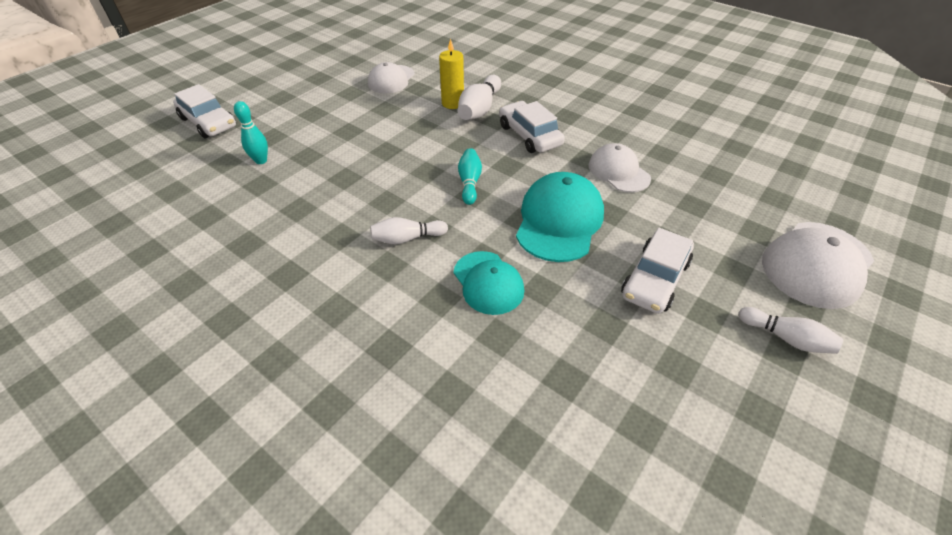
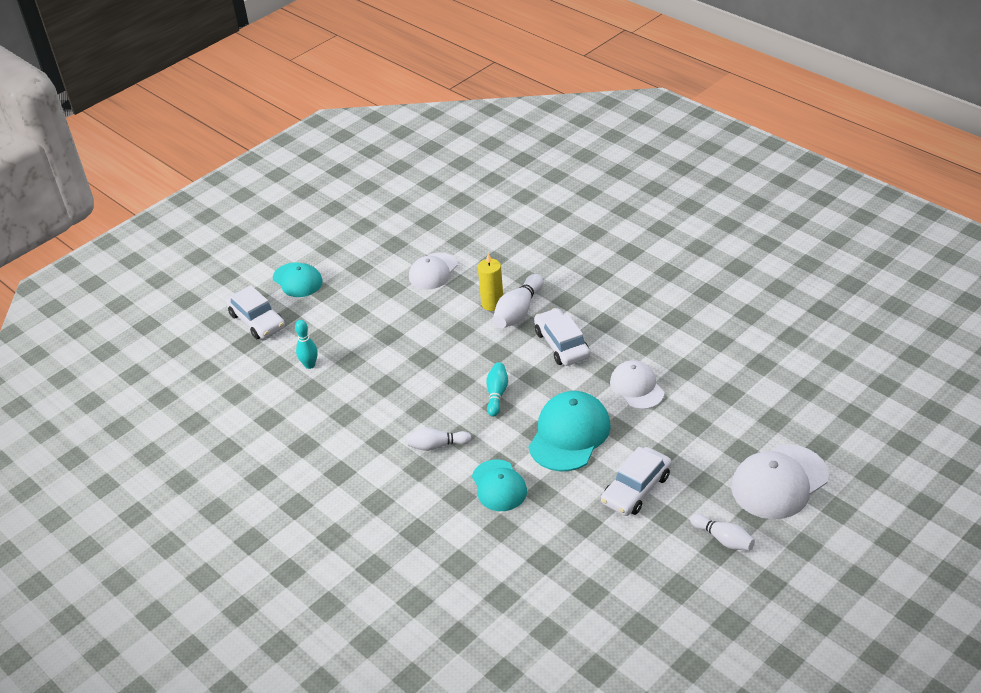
camera: 10 degrees right, 5 degrees down
none -> turquoise cap [273,262,323,297]

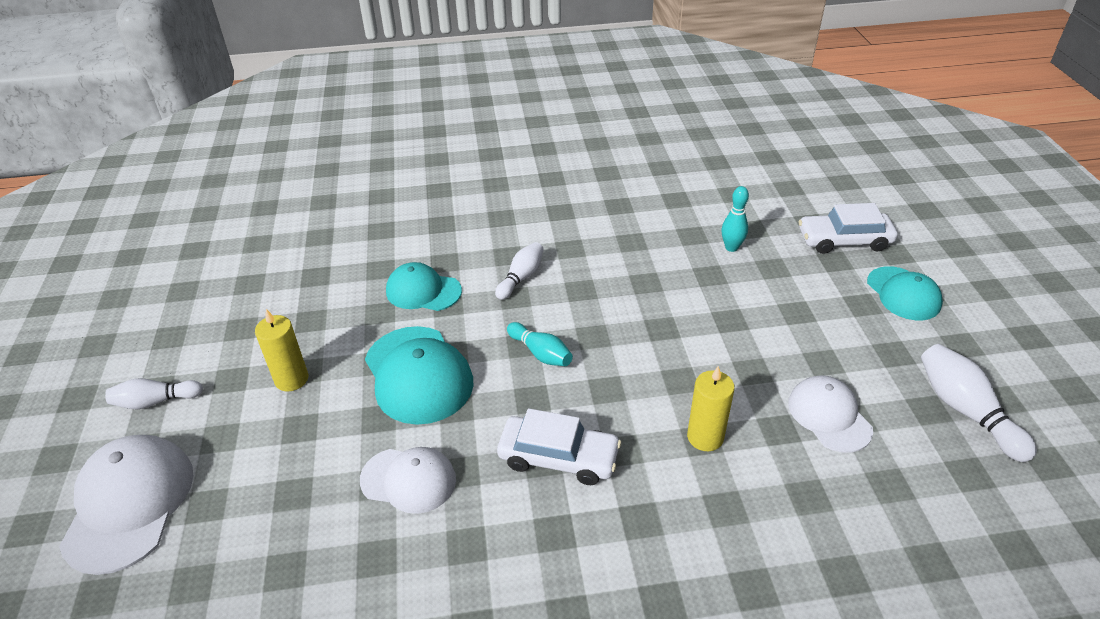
camera: 125 degrees right, 0 degrees up
turquoise cap [273,262,323,297] -> turquoise cap turned 105 degrees counterclockwise [867,266,943,320]
white bowling pin [493,274,544,329] -> white bowling pin moved to [921,344,1037,462]
white car [601,447,672,516] -> yellow candle [255,309,308,392]

